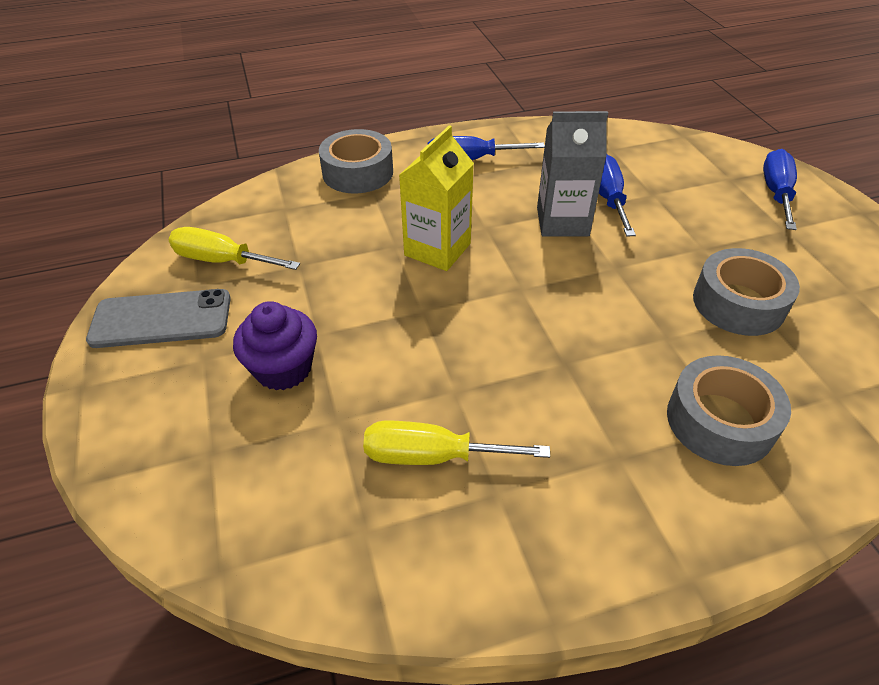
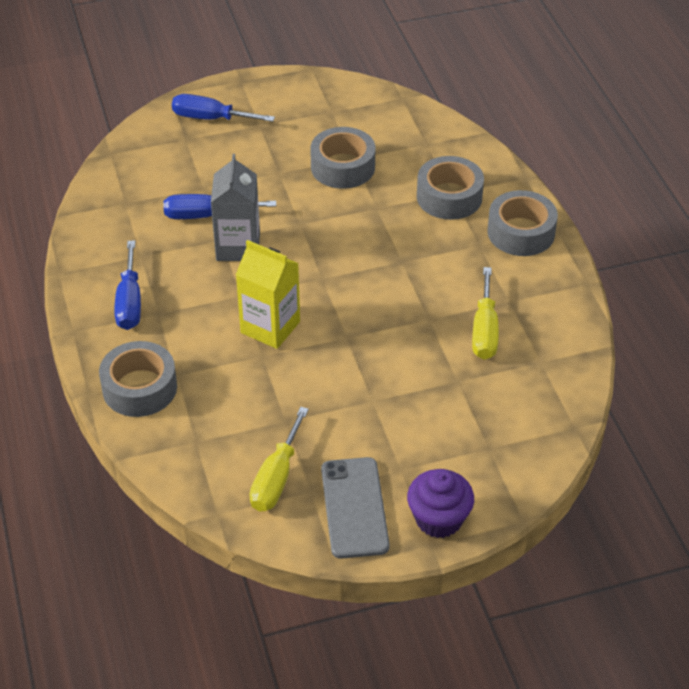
camera: 90 degrees left, 0 degrees up
purple cupcake [233,301,317,390] -> purple cupcake moved to [407,469,474,538]
none -> grey tape [488,190,558,256]

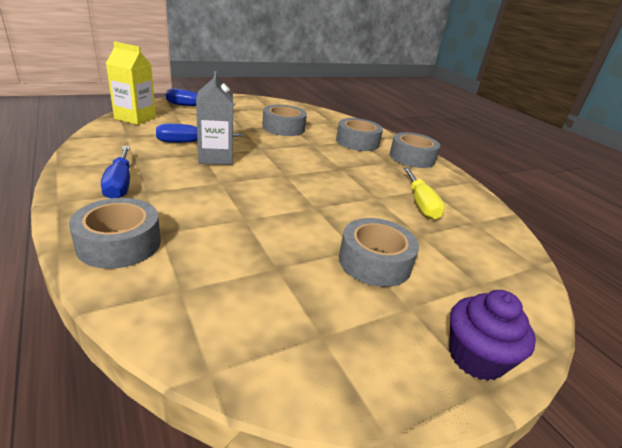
camera: 15 degrees left, 15 degrees down
yellow carton [236,240,300,349] -> yellow carton moved to [106,41,156,125]
yellow screwdriver [249,407,309,511] -> none
grey phone [321,457,390,559] -> none
none -> grey tape [339,218,419,287]

